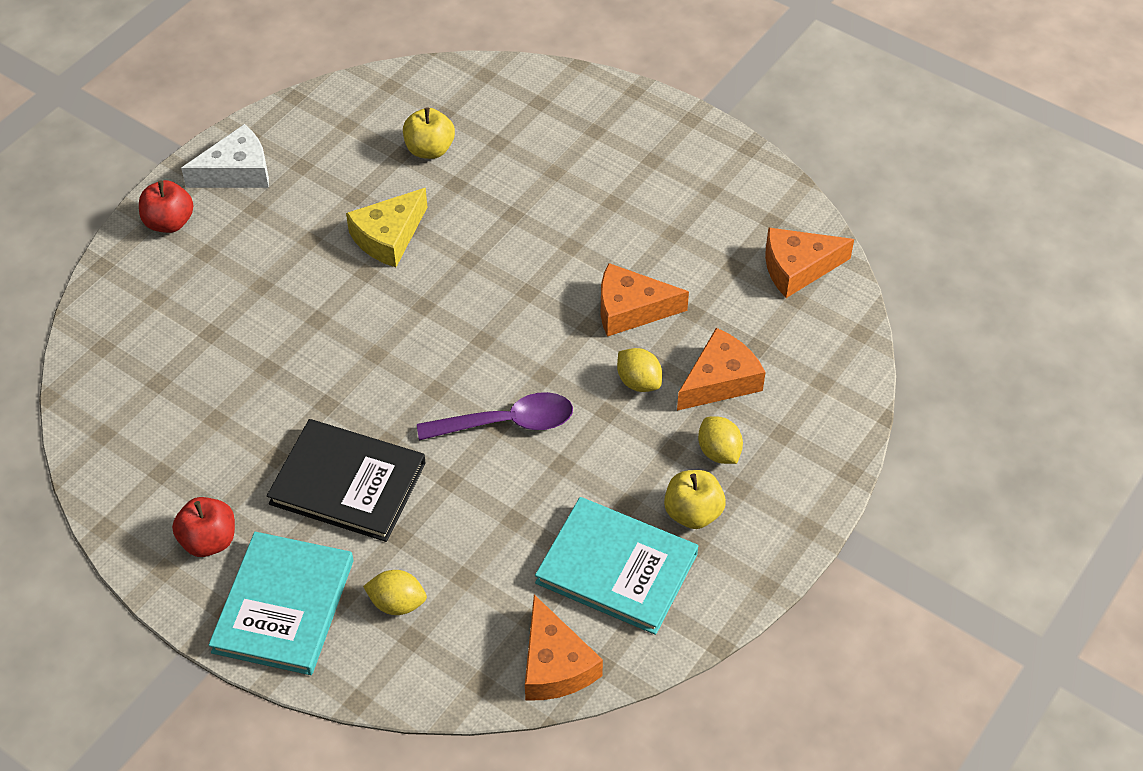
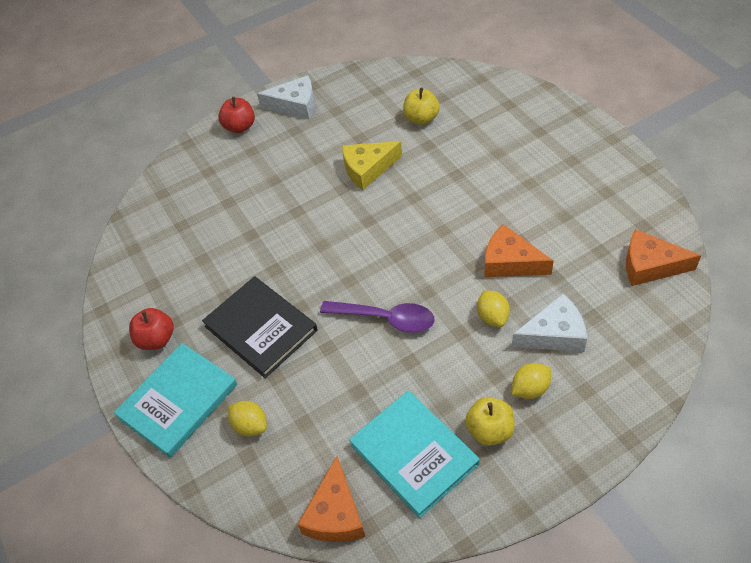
camera: 30 degrees right, 0 degrees up
orange cheese [677,328,766,411] -> white cheese [512,294,587,352]
yellow lemon [698,416,743,464] -> yellow lemon turned 60 degrees clockwise [512,363,551,399]

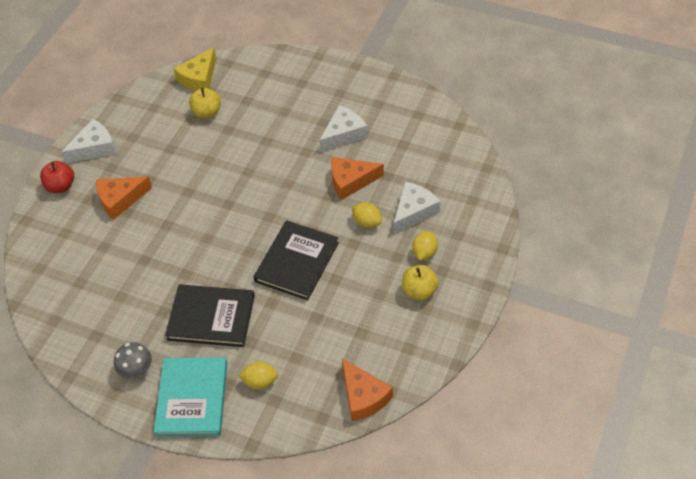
camera: 40 degrees left, 0 degrees up
red apple [129,308,174,350] -> grey mushroom [114,342,152,378]
purple spoon [320,301,434,333] -> black book [254,220,339,300]
yellow cheese [342,141,402,190] -> yellow cheese moved to [174,48,216,91]
turquoise book [349,391,480,518] -> none
orange cheese [626,229,701,286] -> orange cheese moved to [96,176,152,220]
none -> white cheese [319,105,368,152]

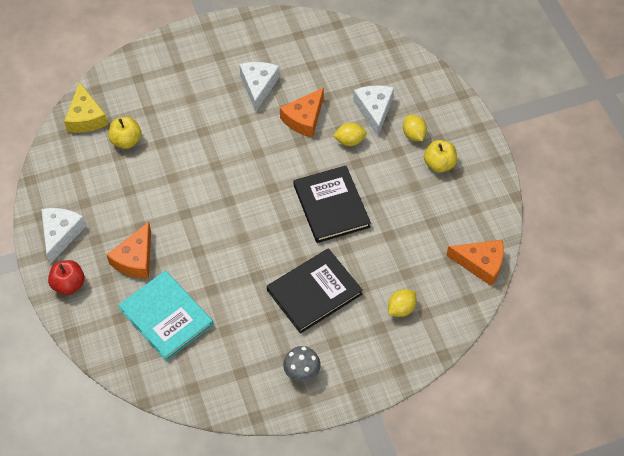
camera: 45 degrees left, 5 degrees up
turquoise book [154,357,227,437] -> turquoise book moved to [118,271,213,361]

